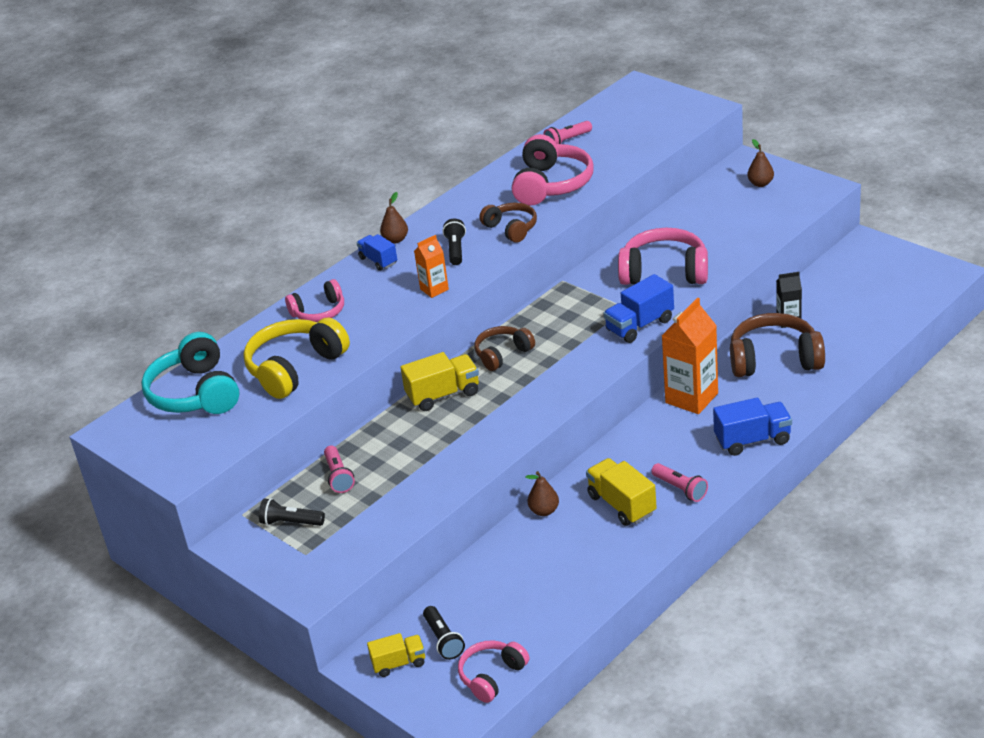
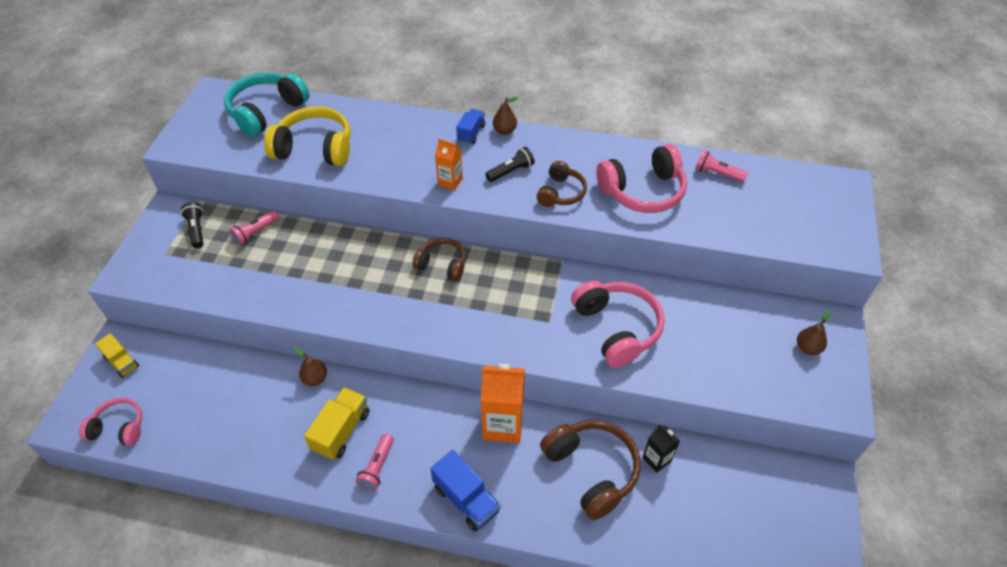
camera: 55 degrees right, 15 degrees up
pink headphones [285,279,344,322] -> none
yellow truck [400,352,479,411] -> none
black flashlight [423,606,465,660] -> none
blue truck [603,274,674,343] -> none

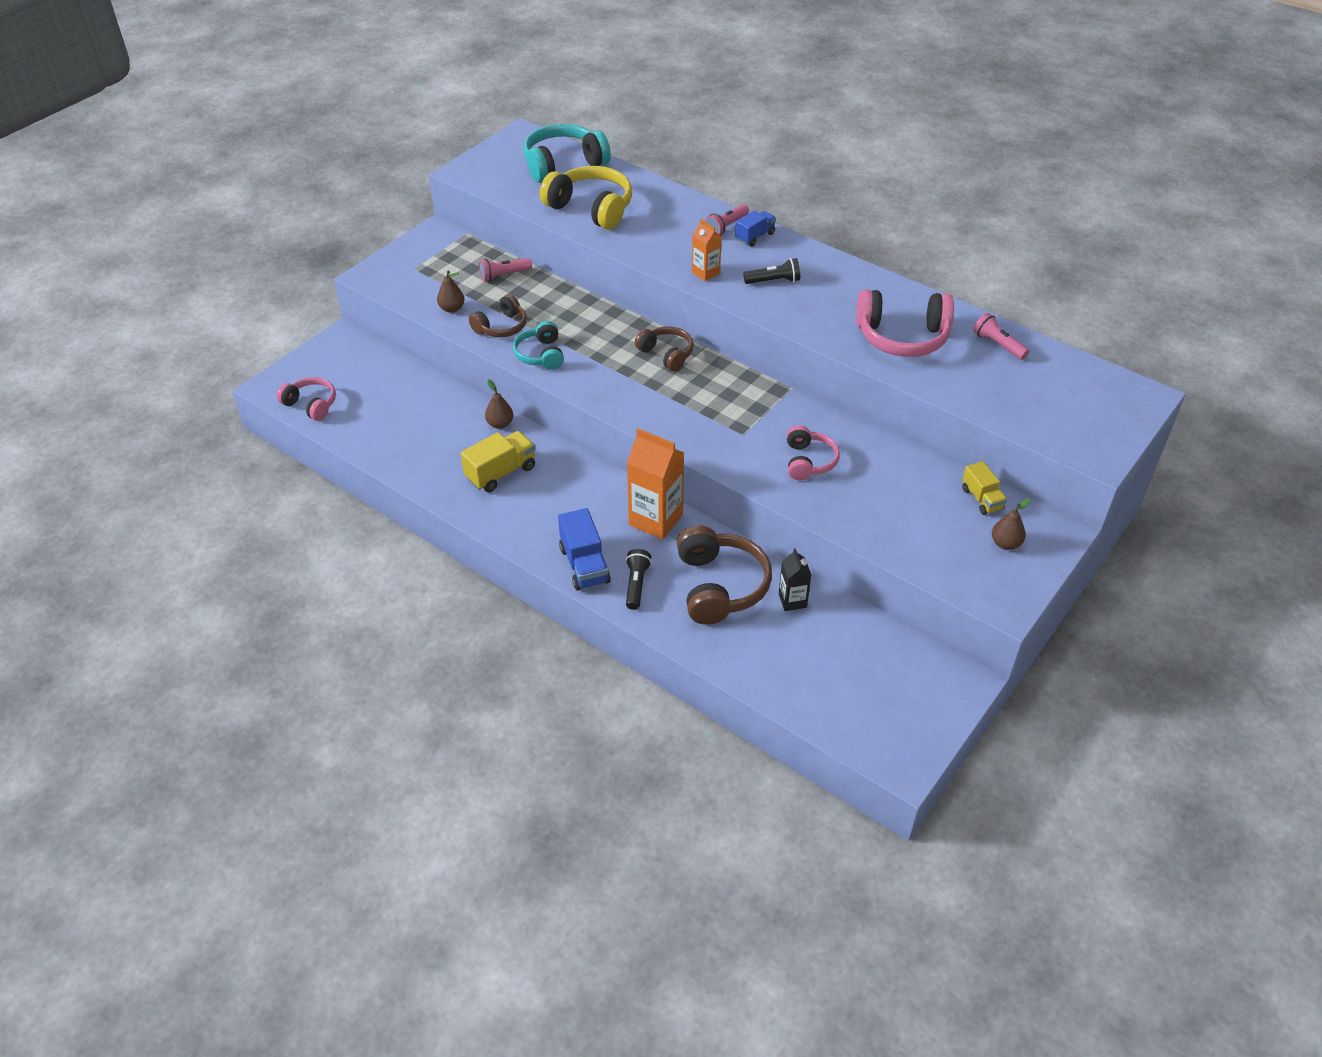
camera: 25 degrees right, 5 degrees down
yellow truck [95,333,139,378] -> yellow truck moved to [962,461,1007,515]
black flashlight [181,202,203,249] -> black flashlight moved to [625,549,652,610]
pink flashlight [355,434,394,491] -> pink flashlight moved to [705,204,749,235]
brown pear [493,97,518,135] -> brown pear moved to [437,271,465,313]
brown headphones [537,161,587,207] -> brown headphones moved to [469,294,527,337]
pink headphones [571,280,665,368] -> pink headphones [787,425,840,481], size x0.60
none -> turquoise headphones [513,321,564,370]

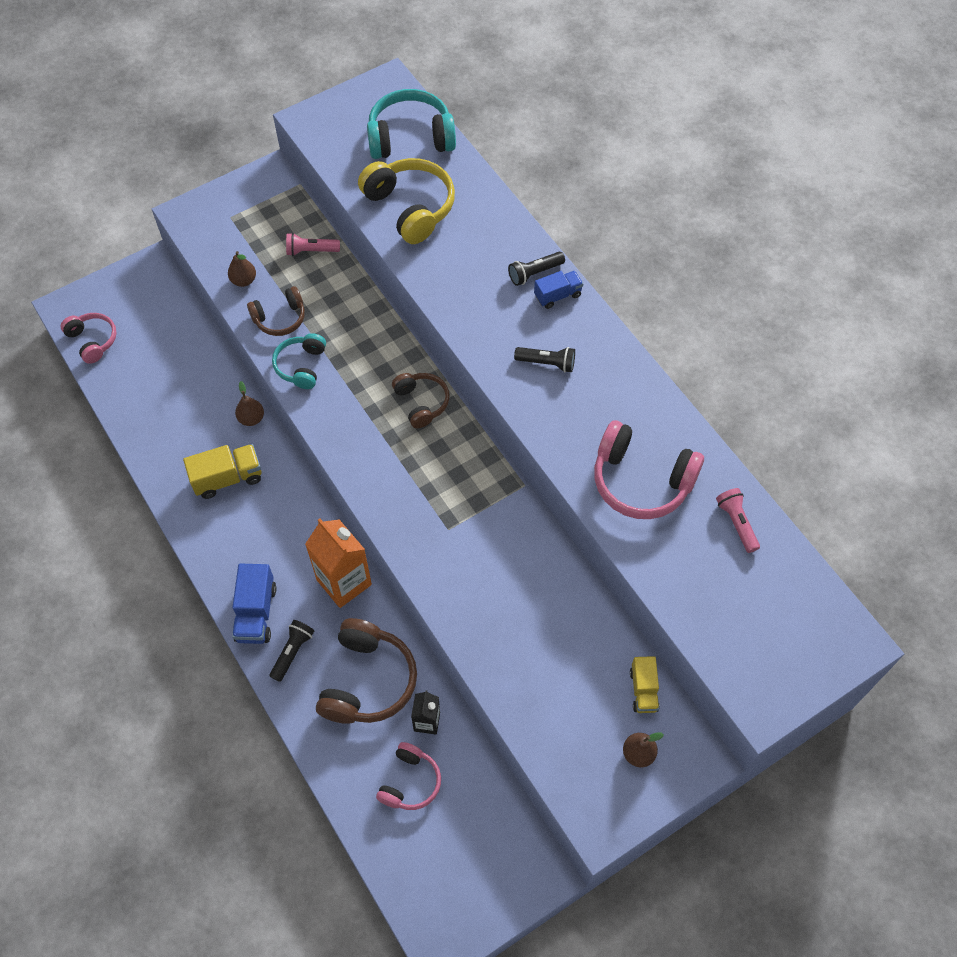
camera: 20 degrees right, 15 degrees up
orange carton [692,219,722,281] -> none
pink flashlight [705,204,749,235] -> black flashlight [508,252,565,286]
pink headphones [787,425,840,481] -> pink headphones moved to [376,742,441,810]

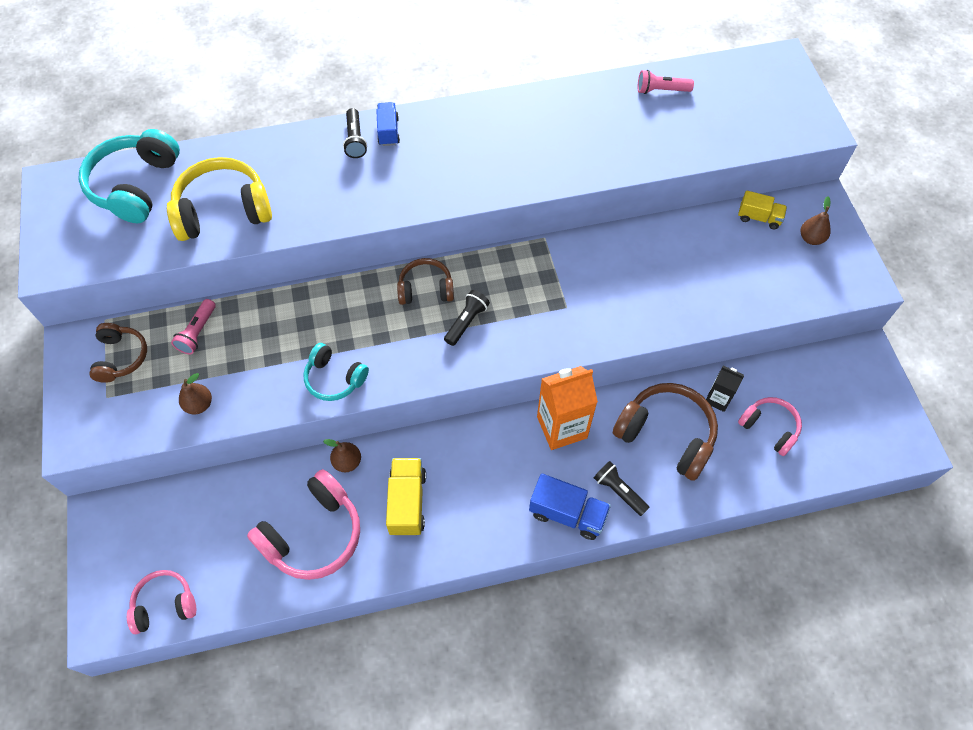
camera: 70 degrees left, 0 degrees up
brown headphones [247,286,305,336] -> brown headphones moved to [89,323,147,383]
black flashlight [514,347,575,373] -> black flashlight moved to [444,290,490,346]
pink headphones [594,420,704,519] -> pink headphones moved to [247,469,360,580]

